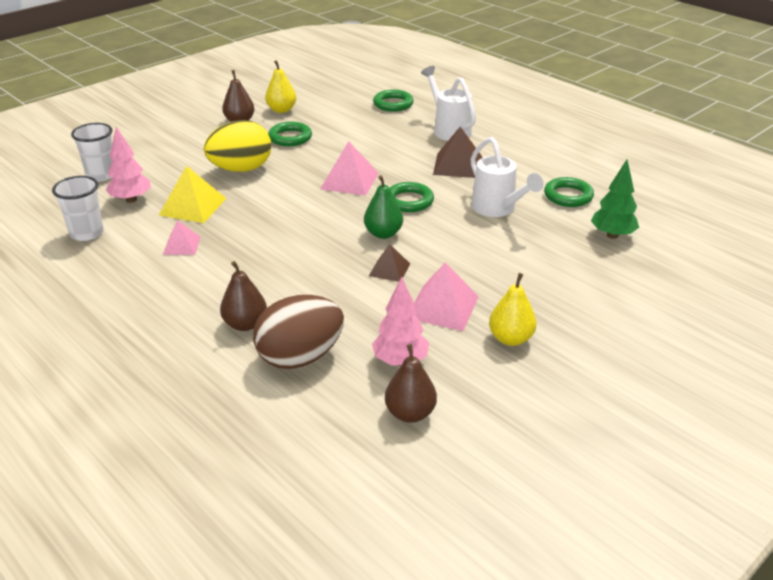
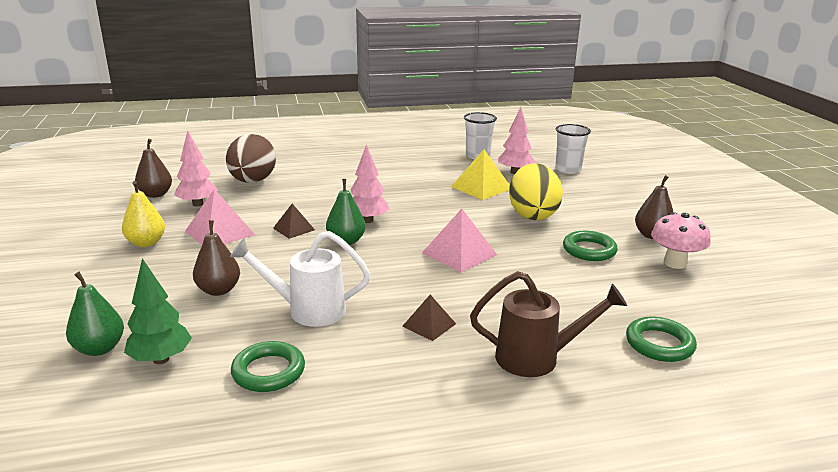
camera: 120 degrees right, 10 degrees down
pink pyramid [163,221,201,255] -> none
brown pear [220,261,267,331] -> brown pear moved to [193,220,240,296]
yellow pear [265,60,296,113] -> pink mushroom [651,212,711,269]
green ring [390,182,434,212] -> none
white watering can [421,66,476,141] -> brown watering can [470,271,627,377]
brown pyramid [433,127,482,178] -> brown pyramid [402,295,456,341], size x0.60
none -> green pear [66,272,124,356]
none -> pink tree [351,144,389,223]

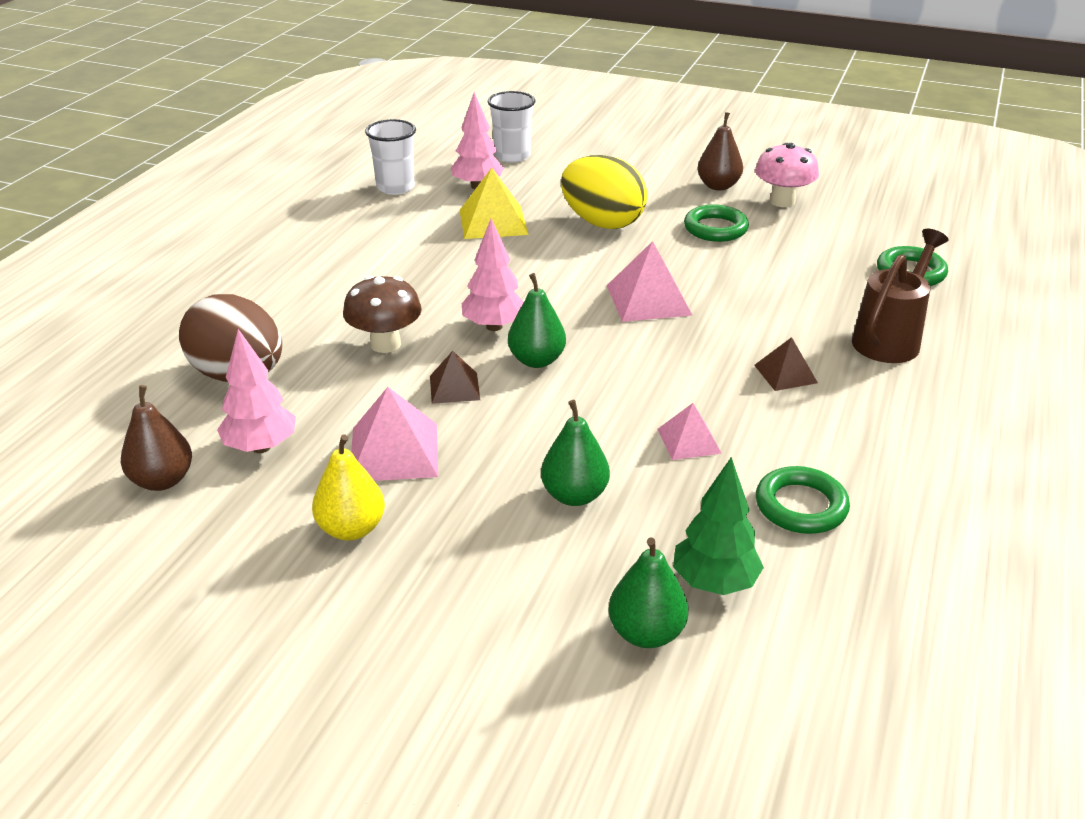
camera: 55 degrees left, 10 degrees up
brown pear [193,220,240,296] -> green pear [541,400,610,506]
white watering can [230,231,370,327] -> pink pyramid [658,403,722,460]
none -> brown mushroom [343,276,422,353]

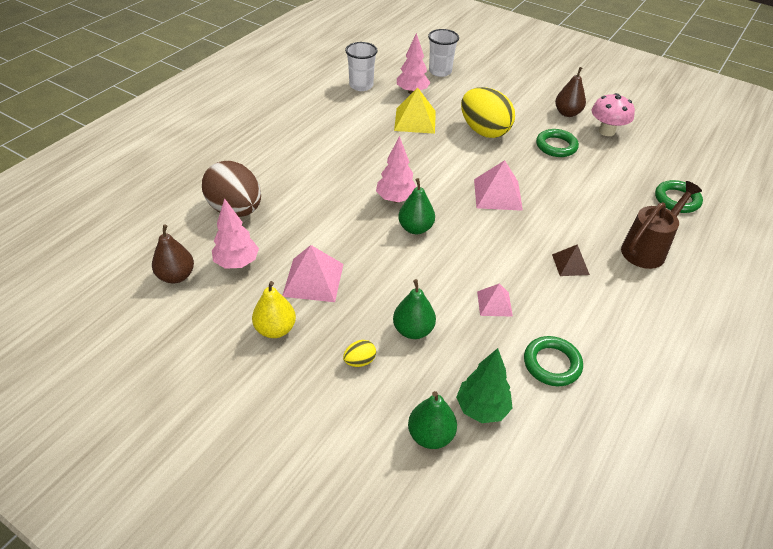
camera: 10 degrees right, 10 degrees up
brown mushroom [343,276,422,353] -> none
brown pyramid [430,351,480,404] -> none
none -> yellow egg [343,340,376,367]

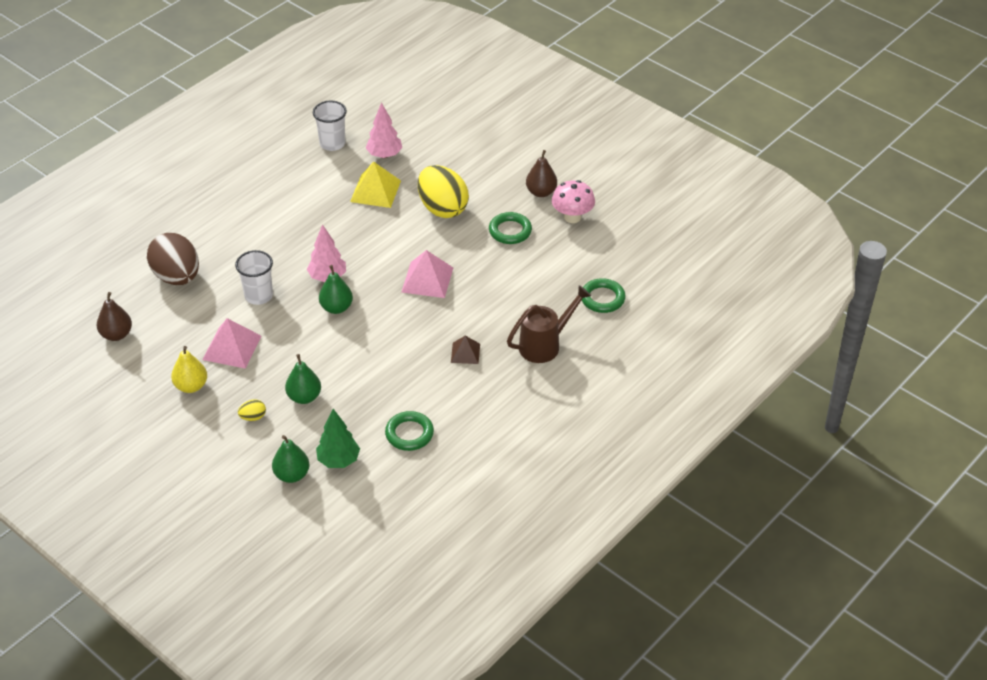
camera: 10 degrees right, 0 degrees up
pink tree [212,198,259,269] -> none
white cup [428,29,459,77] -> white cup moved to [235,250,273,305]
pink pyramid [477,284,513,317] -> none

